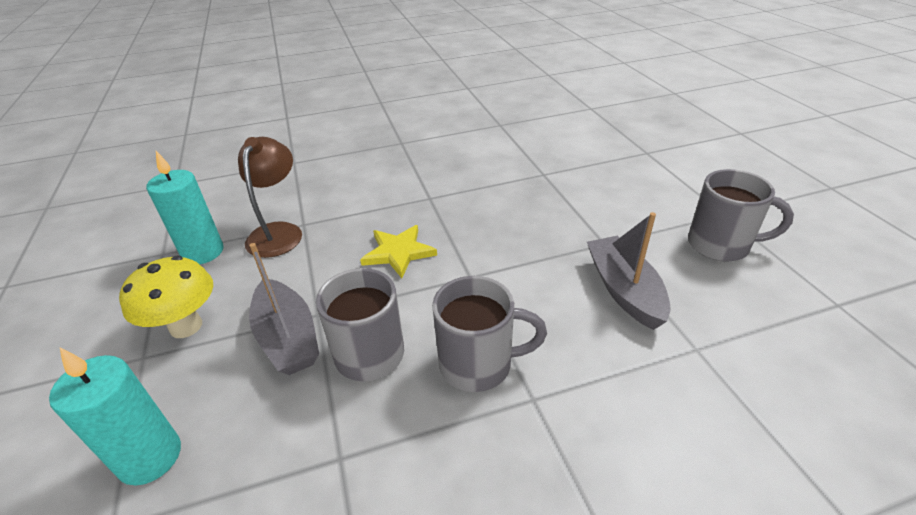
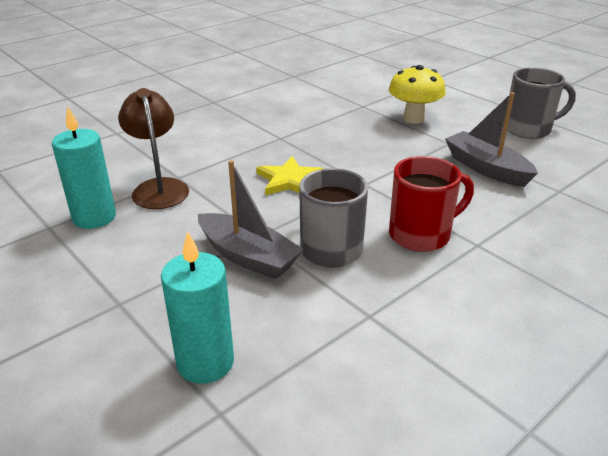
camera: 25 degrees left, 5 degrees down
yellow mushroom [119,256,213,338] -> yellow mushroom moved to [389,65,446,124]
grey mug [432,276,547,392] -> red mug [389,156,474,252]

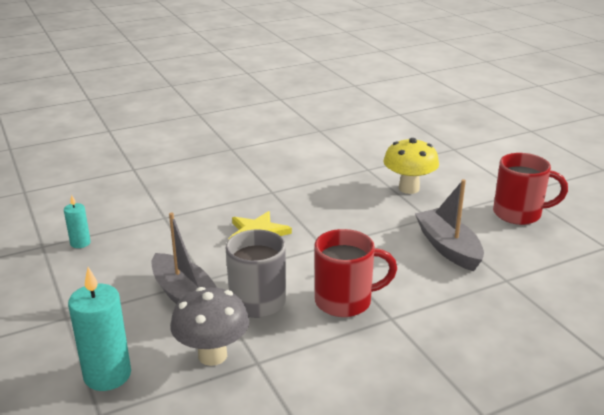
camera: 15 degrees right, 5 degrees down
turquoise candle [52,106,116,229] -> turquoise candle [64,195,91,248], size x0.55
brown lamp [118,88,189,209] -> none
grey mug [504,67,576,139] -> red mug [493,153,568,225]
none -> grey mushroom [170,287,249,366]

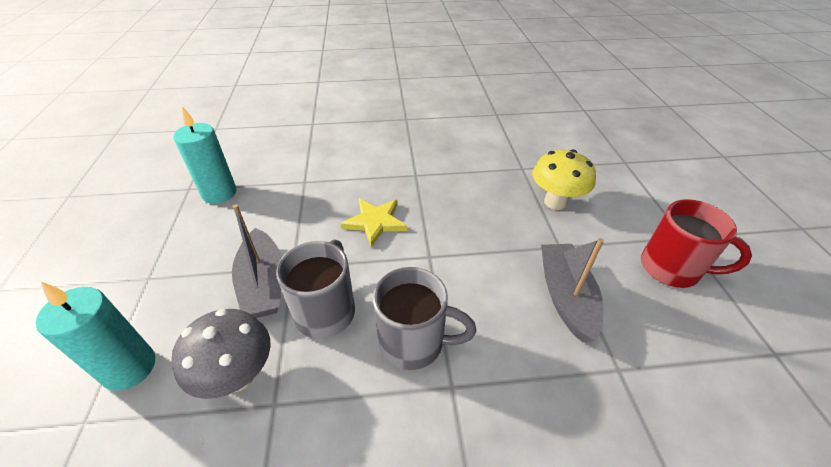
camera: 20 degrees right, 15 degrees up
turquoise candle [64,195,91,248] -> turquoise candle [173,106,236,204], size x1.83
red mug [315,229,397,317] -> grey mug [373,267,476,370]

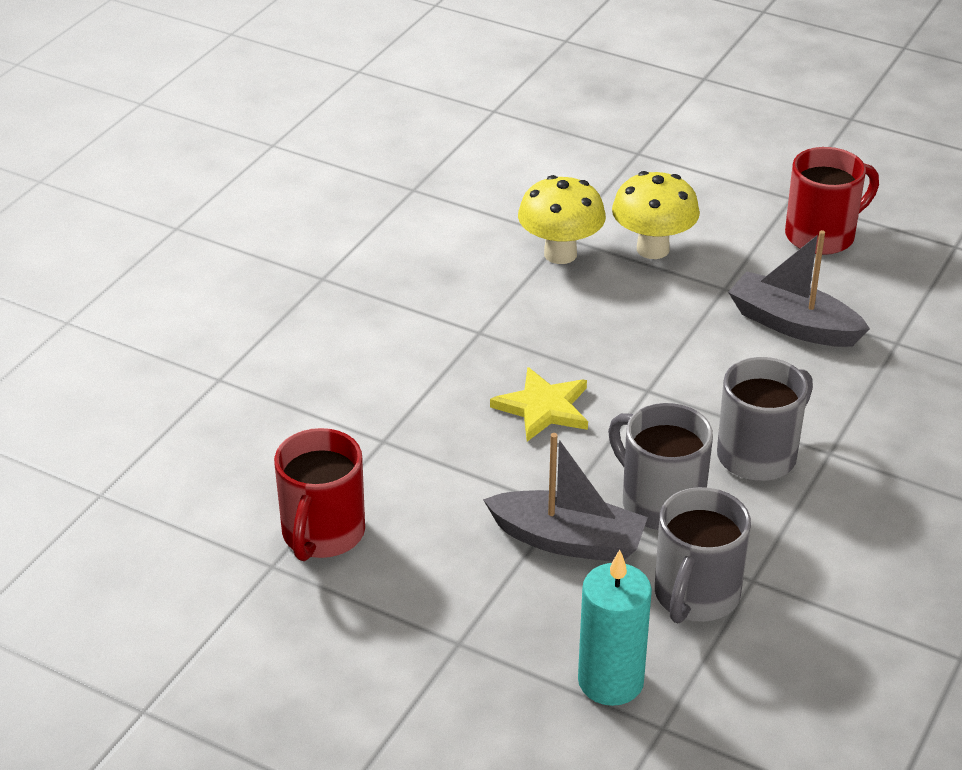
camera: 55 degrees left, 5 degrees down
grey mushroom [171,309,271,399] -> grey mug [655,487,751,623]
turquoise candle [173,106,236,204] -> red mug [274,428,365,561]
none -> yellow mushroom [518,175,606,264]

